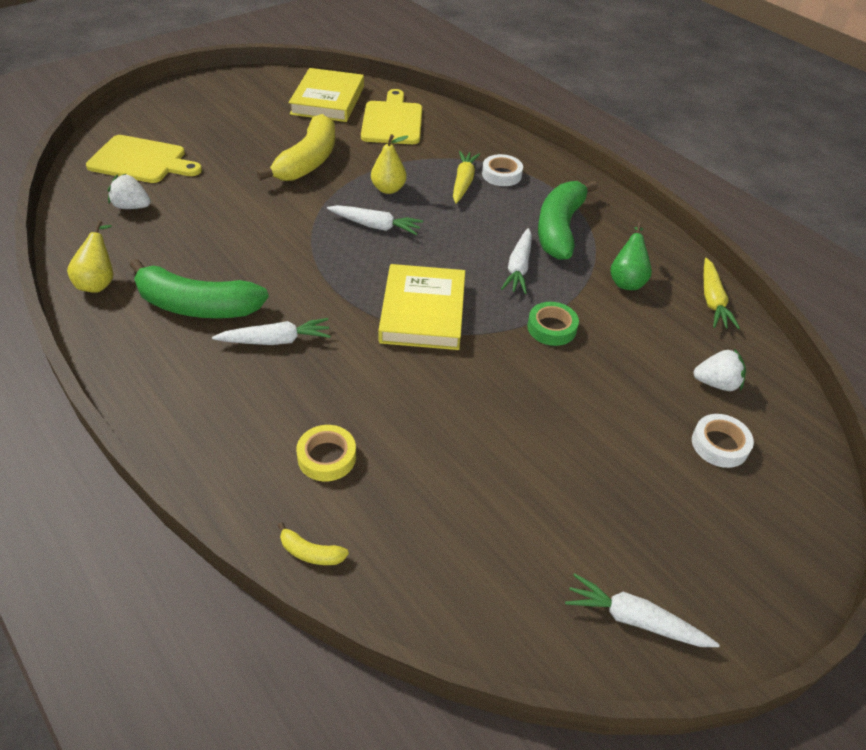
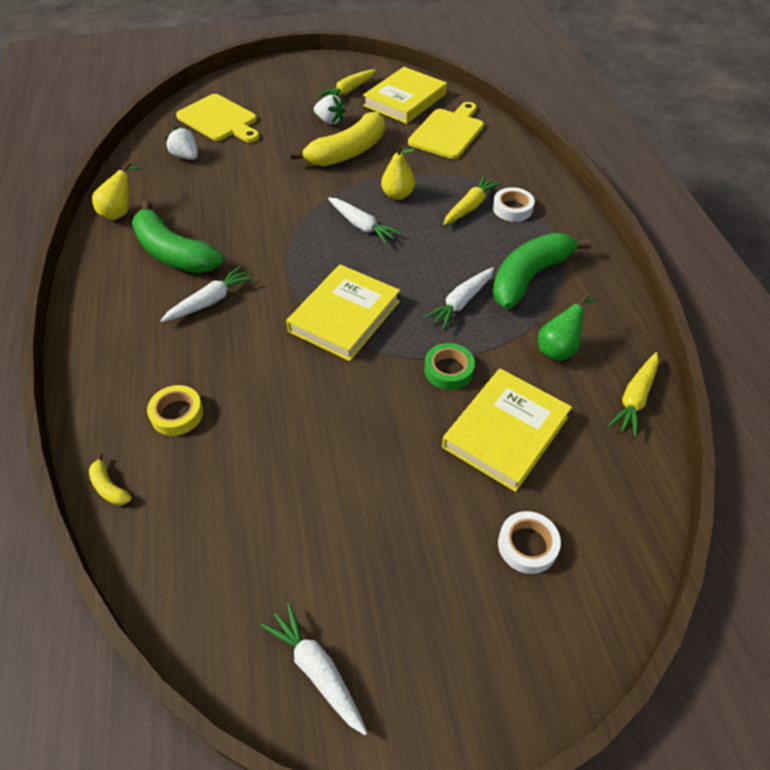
camera: 30 degrees right, 5 degrees up
white carrot [212,318,331,345] -> white carrot turned 60 degrees counterclockwise [160,266,254,322]
white strawberry [693,349,746,391] -> white strawberry moved to [314,95,346,125]
none -> yellow carrot [318,69,376,97]
none -> yellow book [442,368,572,492]

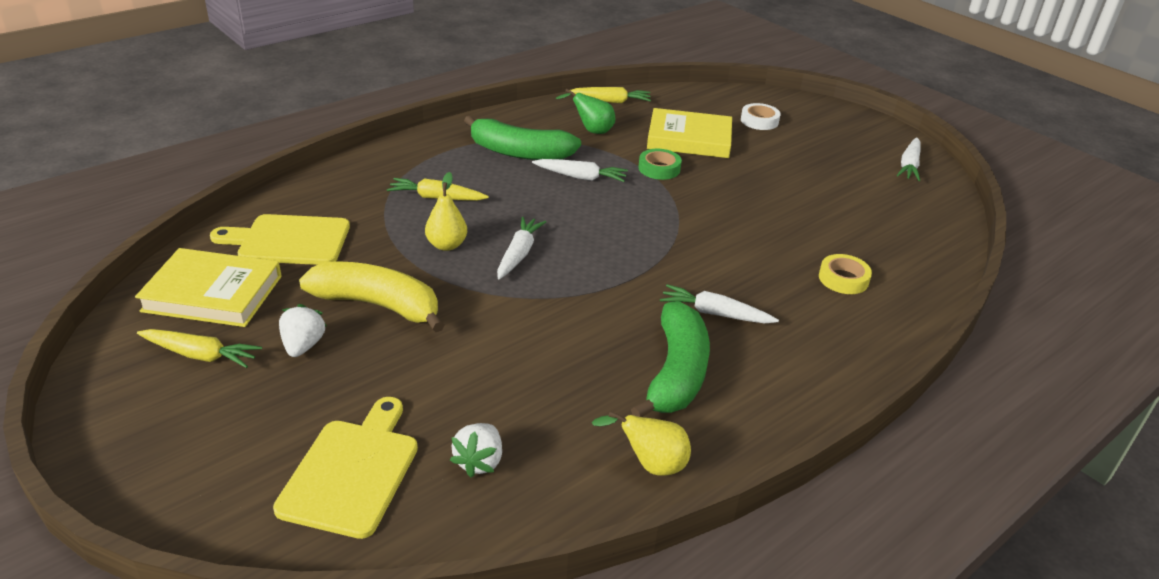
camera: 120 degrees left, 15 degrees down
yellow banana [89,453,132,505] -> none
yellow book [286,264,400,361] -> none
white tape [493,187,535,222] -> none

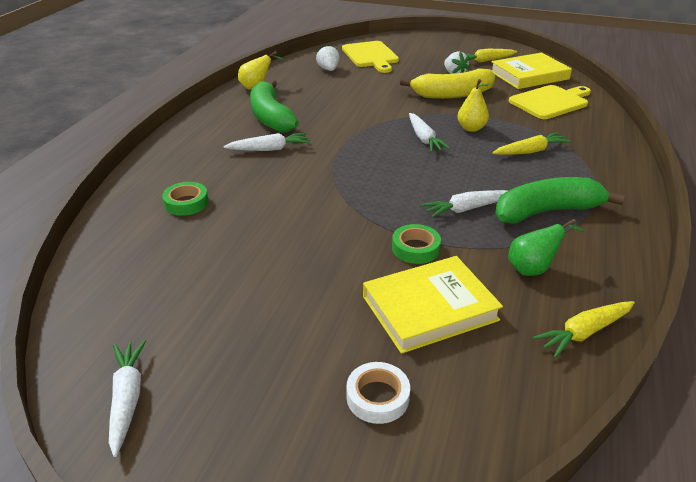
camera: 150 degrees right, 0 degrees up
yellow tape [819,254,872,294] -> green tape [162,182,209,216]

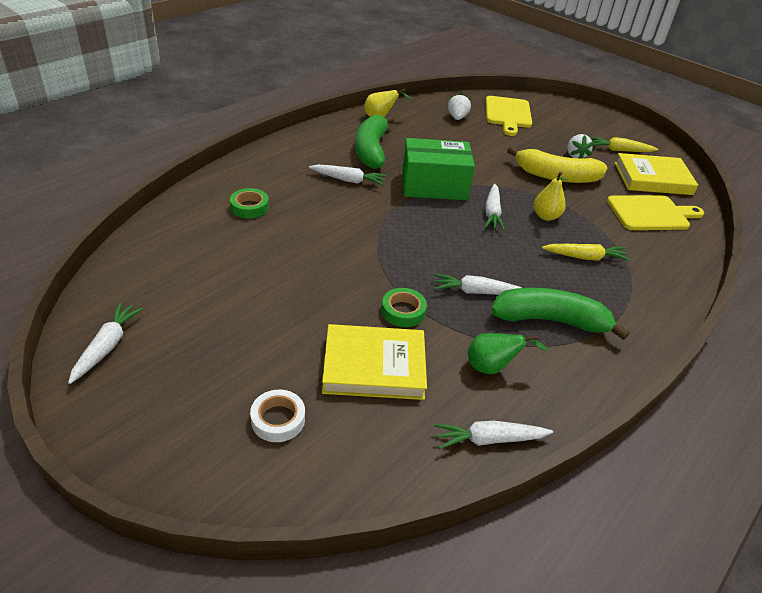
camera: 20 degrees right, 5 degrees up
yellow carrot [532,301,635,358] -> white carrot [434,421,553,449]
none -> green box [402,138,475,200]

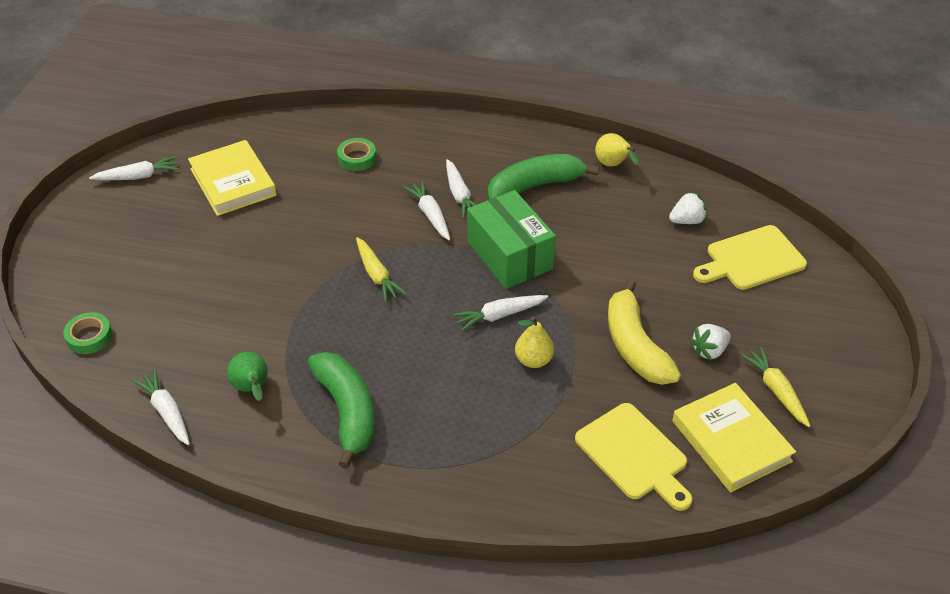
camera: 65 degrees right, 5 degrees up
white tape [250,390,305,442] -> none
yellow book [322,324,427,400] -> yellow book moved to [188,140,277,216]
green tape [381,288,427,327] -> green tape moved to [64,312,112,354]
white carrot [434,274,522,295] -> white carrot moved to [403,180,450,240]
yellow carrot [542,244,631,261] -> yellow carrot moved to [356,237,407,302]

